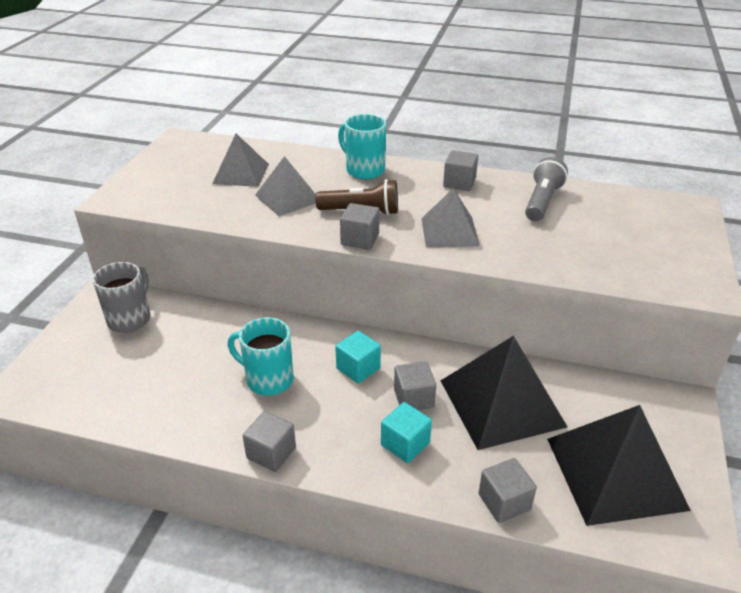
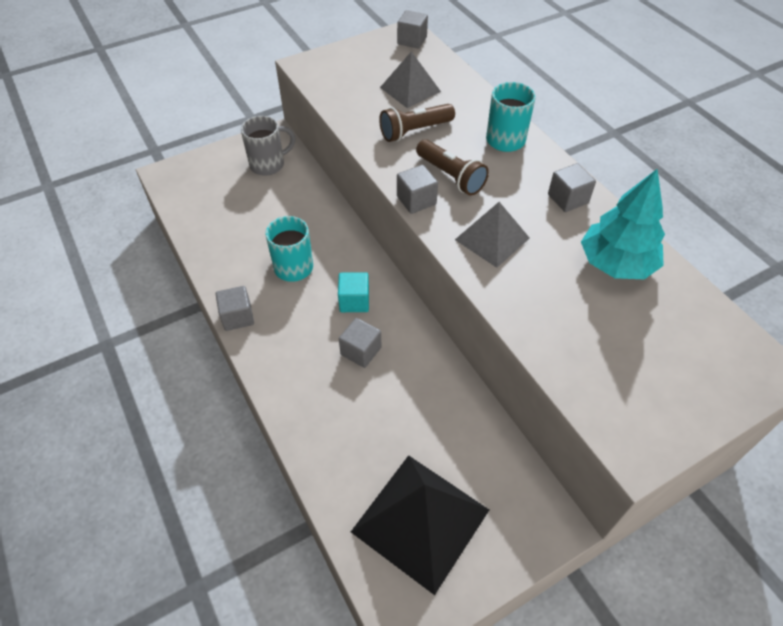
camera: 45 degrees right, 15 degrees up
grey pyramid [255,156,316,216] -> brown flashlight [379,104,455,142]
turquoise cube [381,402,432,463] -> none
black pyramid [441,336,567,450] -> none
grey cube [479,458,537,523] -> grey cube moved to [397,10,428,49]
grey flashlight [525,157,568,221] -> turquoise tree [581,169,665,279]

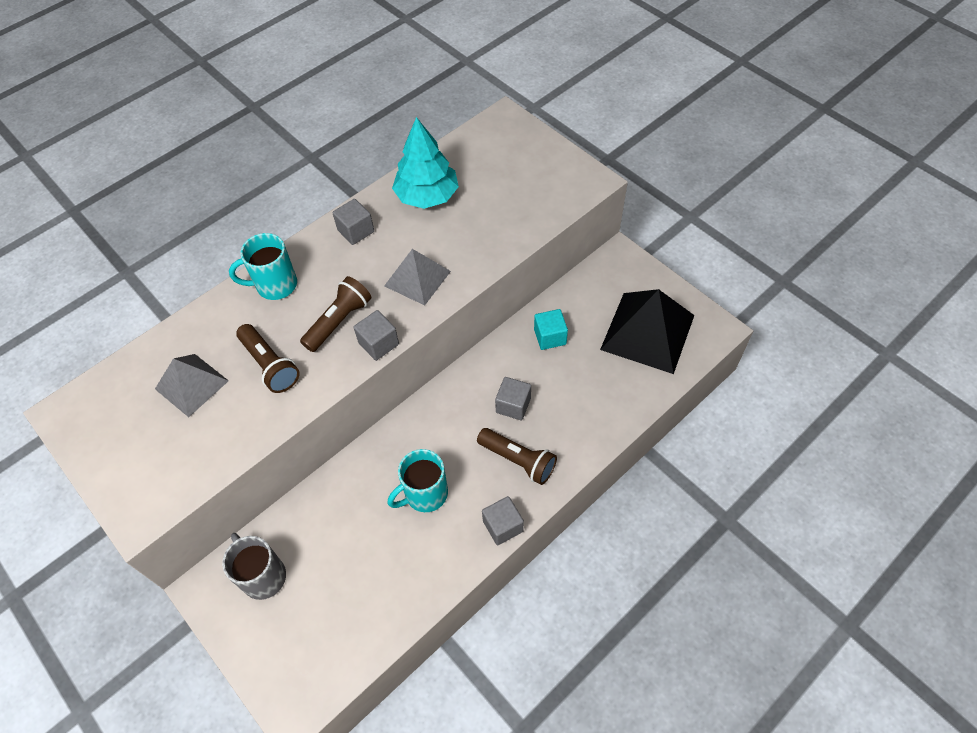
camera: 100 degrees left, 5 degrees up
turquoise cube [338,272,369,312] -> turquoise cube moved to [534,309,568,350]
grey cube [397,10,428,49] -> none
none -> brown flashlight [477,428,557,485]

